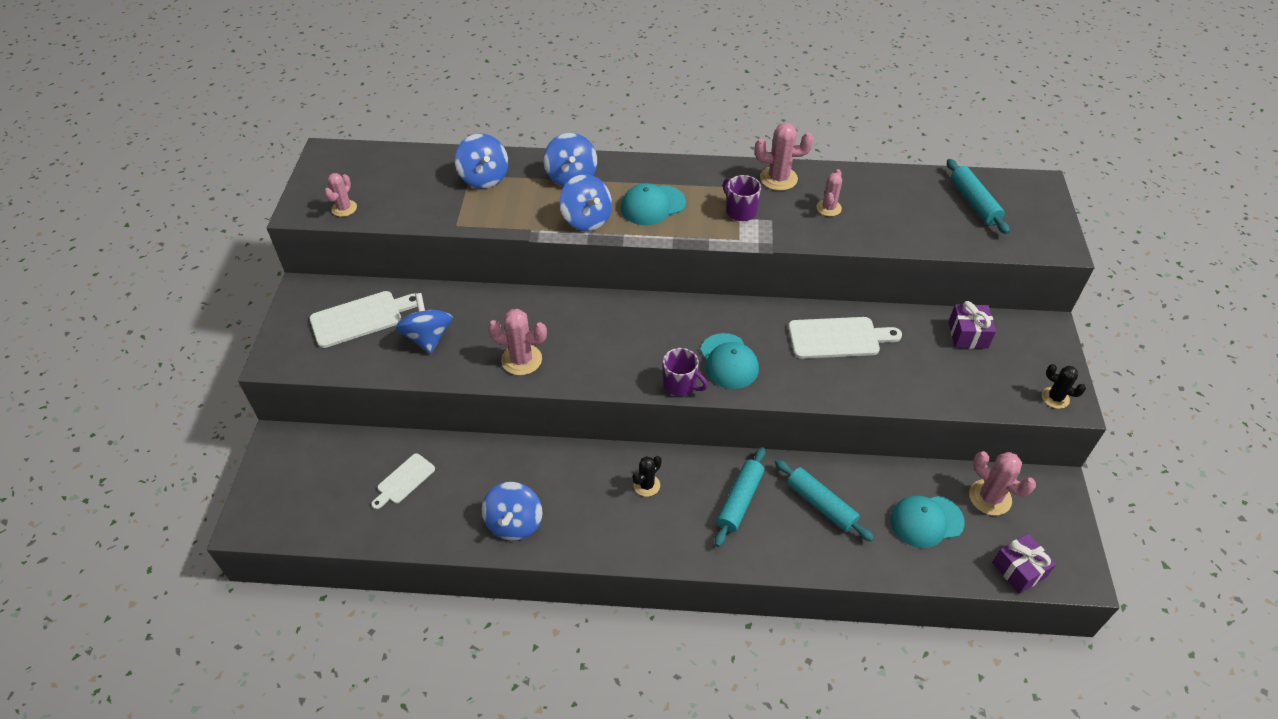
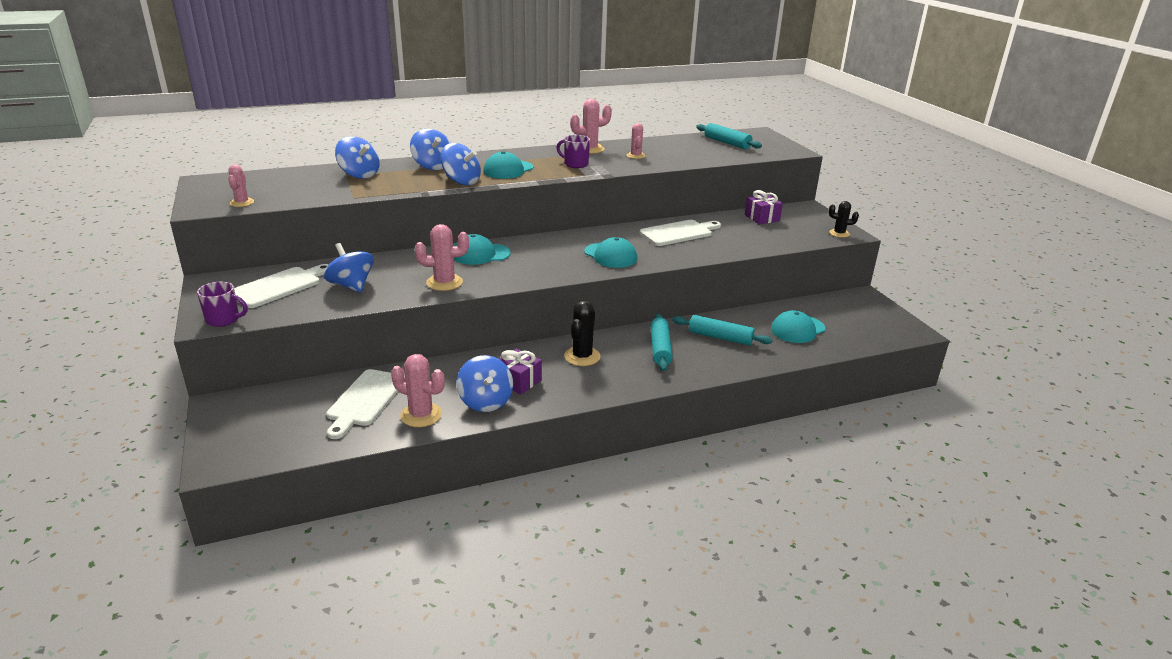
camera: 25 degrees left, 20 degrees down
white cutting board [371,453,435,509] -> white cutting board [326,369,405,439], size x1.63
black cactus [632,456,662,497] -> black cactus [564,301,601,366], size x1.55
purple mug [663,348,708,396] -> purple mug moved to [197,282,248,327]
pink cactus [969,451,1036,516] -> pink cactus moved to [391,354,445,427]
purple gift [992,533,1056,594] -> purple gift moved to [500,349,542,394]
none -> turquoise cap [454,234,511,265]

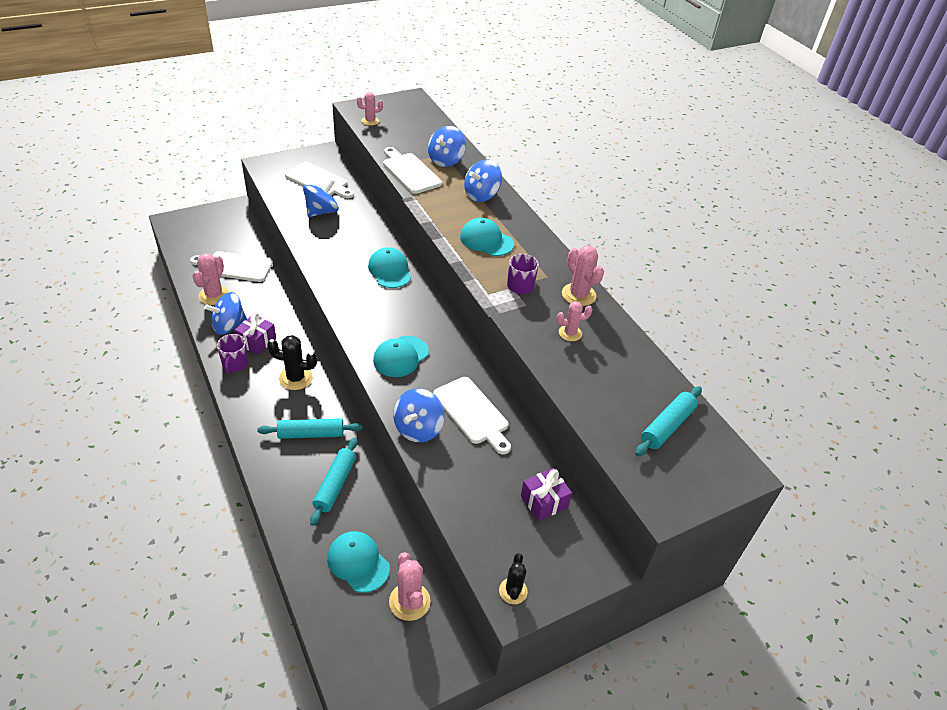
camera: 80 degrees right, 15 degrees up
purple mug [197,282,248,327] -> purple mug moved to [217,334,249,374]
pink cactus [415,224,469,291] -> pink cactus moved to [389,552,431,621]
blue spinning top [440,143,481,185] -> blue spinning top moved to [393,388,444,443]
none -> white cutting board [383,147,442,194]

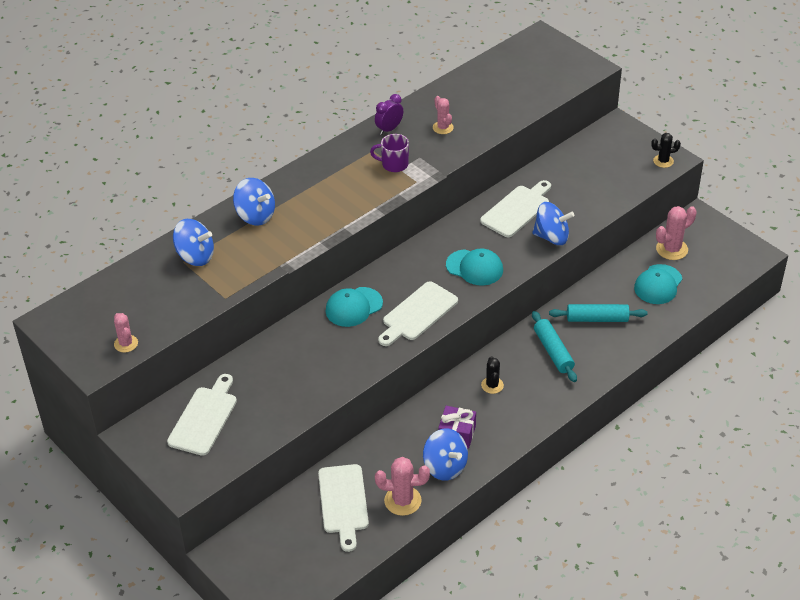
camera: 100 degrees left, 0 degrees up
purple mug [217,334,249,374] -> none
black cactus [267,335,317,390] -> black cactus [481,356,504,394], size x0.65
blue spinning top [303,180,339,217] -> none
white cutting board [383,147,442,194] -> white cutting board moved to [378,281,458,346]
turquoise cap [460,218,514,256] -> none
purple gift [521,468,572,521] -> none
pink cactus [562,245,604,306] -> purple clock [375,94,403,135]
turquoise rolling pin [635,386,702,456] -> none

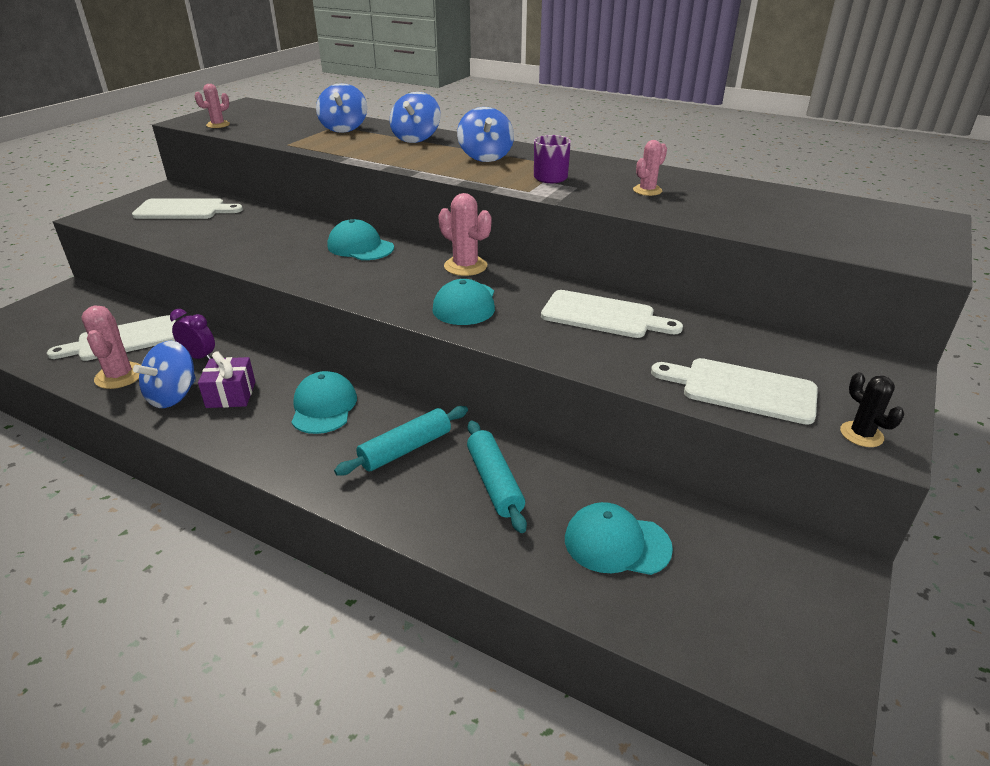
camera: 70 degrees right, 10 degrees down
purple clock [375,94,403,135] -> purple clock moved to [170,309,215,360]
white cutting board [378,281,458,346] -> white cutting board moved to [651,358,818,425]
black cactus [481,356,504,394] -> turquoise cap [291,371,357,434]
blue spinning top [532,202,574,245] -> blue spinning top moved to [457,107,514,162]
pink cactus [656,206,697,260] -> pink cactus moved to [438,193,491,276]

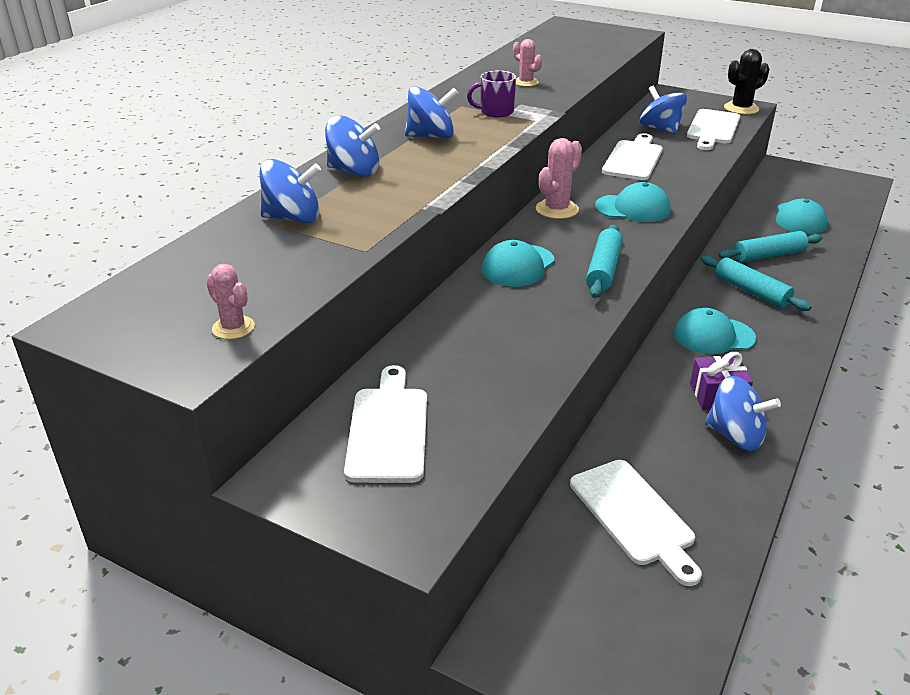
camera: 90 degrees left, 0 degrees up
pink cactus [82,305,141,389] -> none
purple clock [170,309,215,360] -> none
black cactus [840,372,904,447] -> black cactus [724,49,770,115], size x1.55
none -> turquoise rolling pin [586,225,623,298]
none -> blue spinning top [640,85,687,134]

